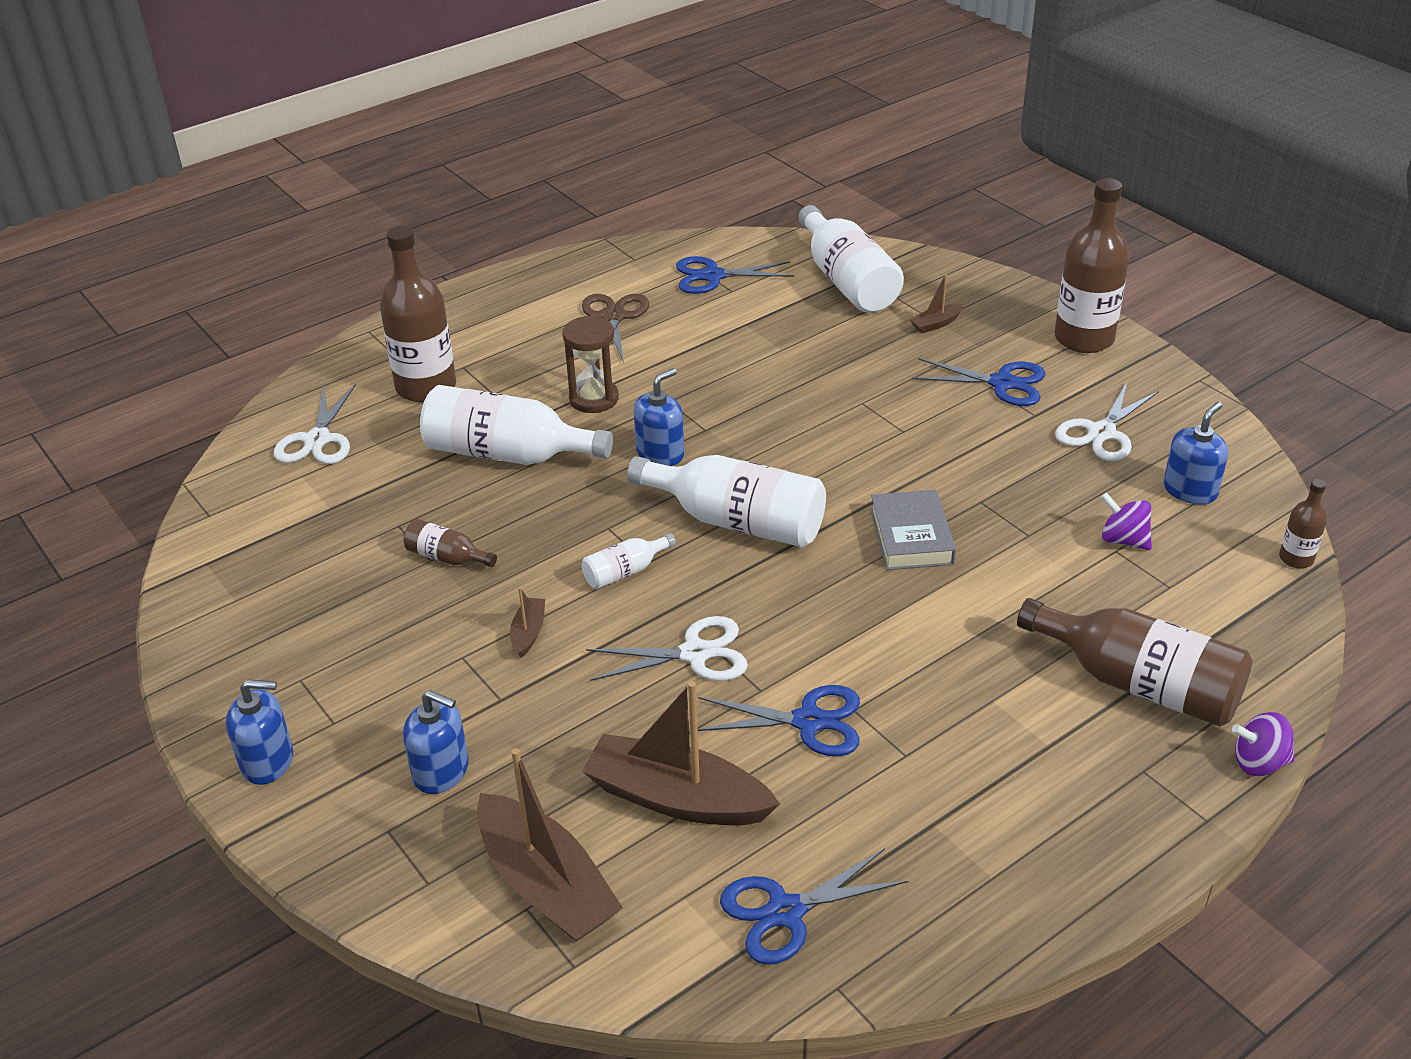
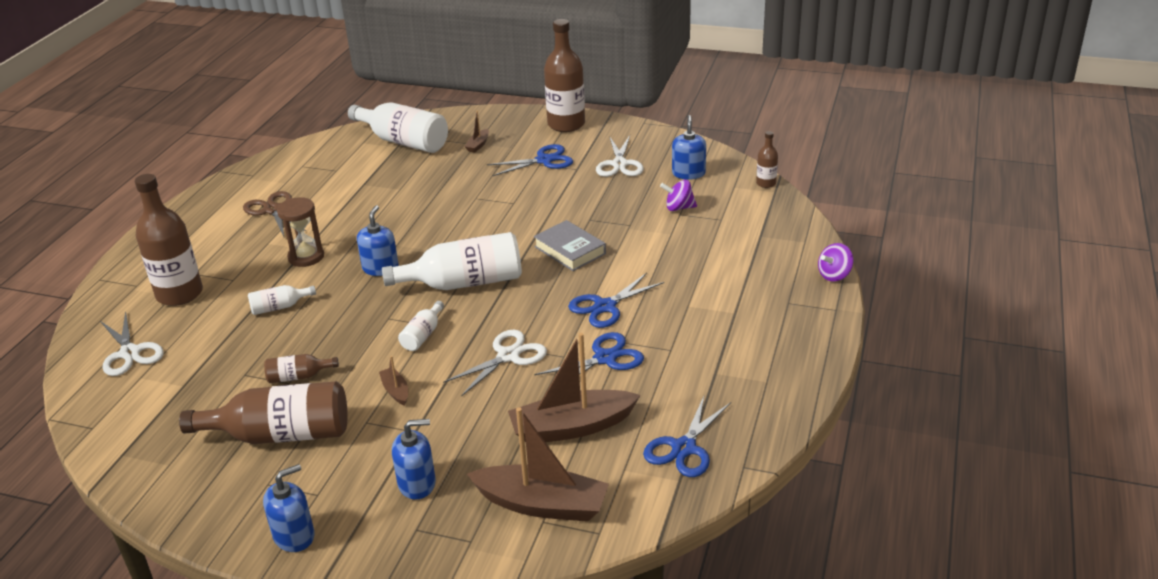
camera: 35 degrees left, 5 degrees down
white bottle [420,385,613,465] -> white bottle [248,285,316,315], size x0.47
blue scissors [676,256,794,294] -> blue scissors moved to [568,273,664,328]
brown bottle [1017,598,1253,727] -> brown bottle moved to [179,381,348,444]

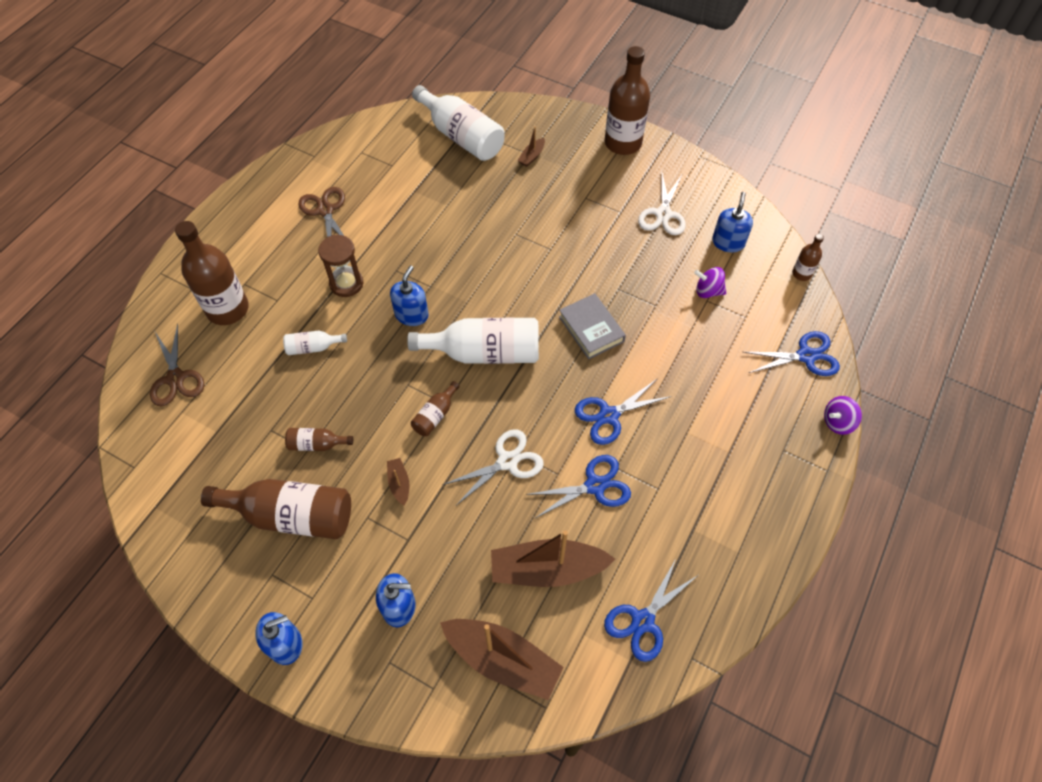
camera: 10 degrees right, 25 degrees up
white scissors [100,311,164,376] -> brown scissors [150,323,204,406]
white bottle [398,301,444,351] -> brown bottle [411,381,460,436]
blue scissors [487,144,573,176] -> blue scissors moved to [743,331,840,376]

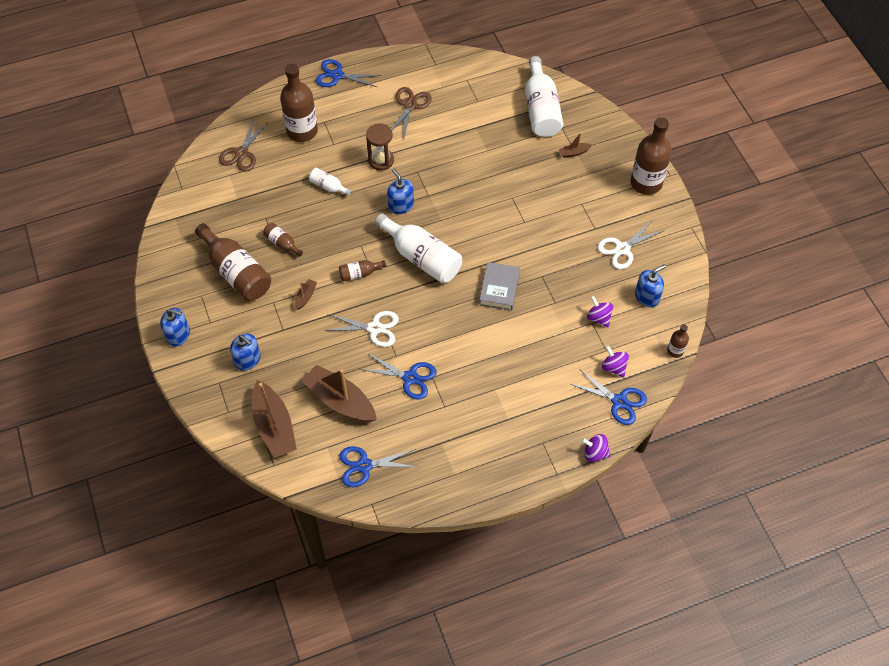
camera: 40 degrees right, 0 degrees up
blue soap dispenser [390,266,428,326] -> blue soap dispenser turned 90 degrees counterclockwise [387,169,414,214]
blue scissors [575,379,671,445] -> blue scissors moved to [316,59,382,87]
none -> purple spinning top [602,345,629,377]

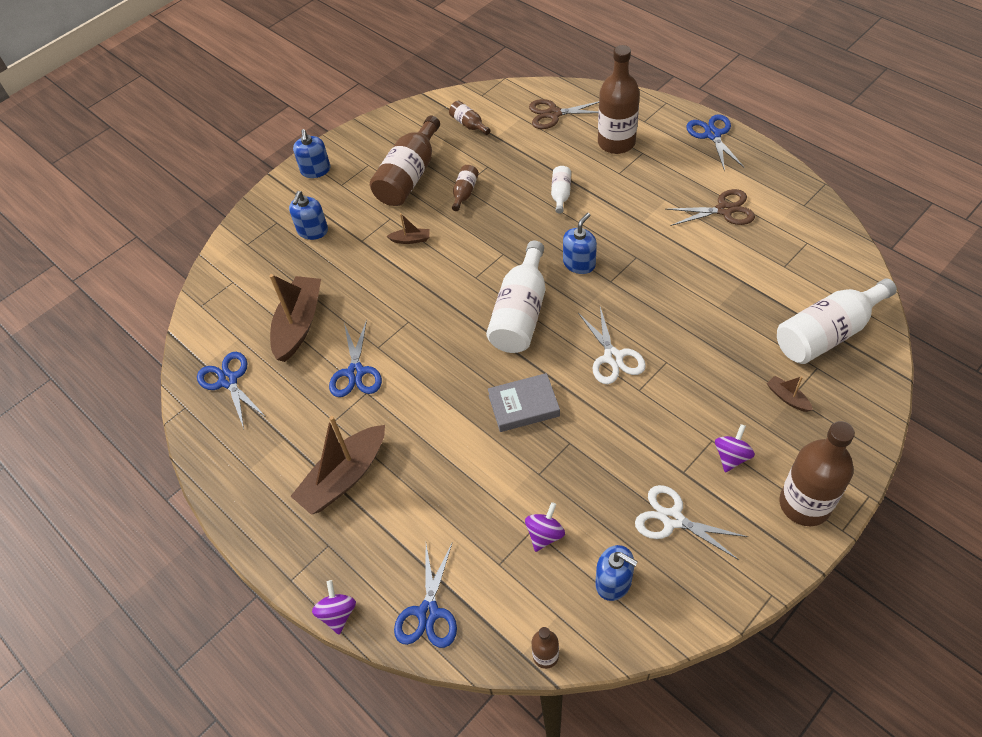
camera: 70 degrees right, 5 degrees down
brown boat [252,380,297,458] -> brown boat moved to [290,416,385,515]
white scissors [324,311,399,347] -> white scissors moved to [578,307,646,384]
brown bottle [339,260,386,281] -> brown bottle moved to [449,101,490,135]
brown hourglass [366,124,394,171] -> none
purple spinning top [602,345,629,377] -> purple spinning top moved to [715,424,755,473]

